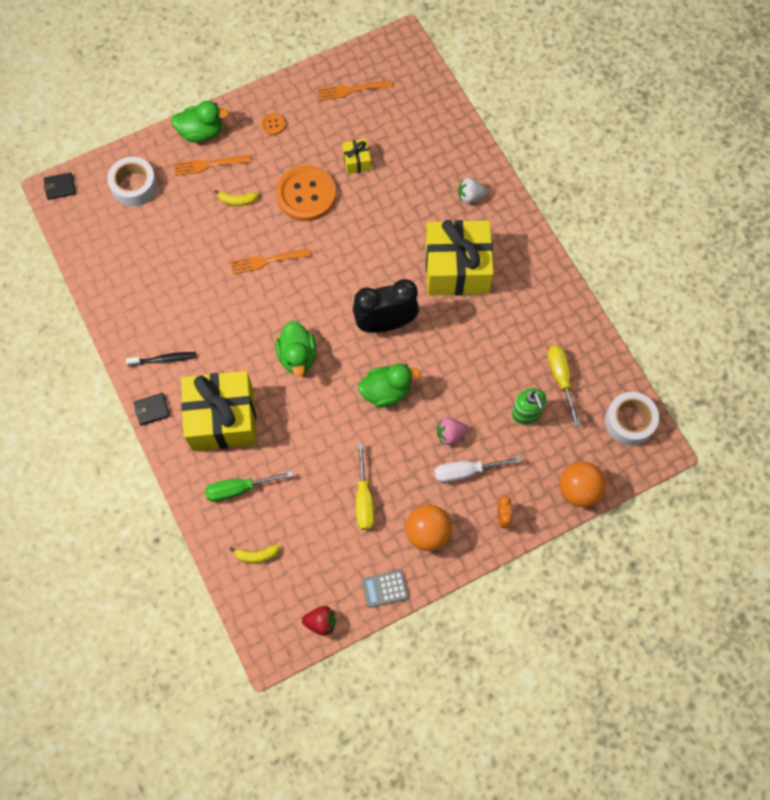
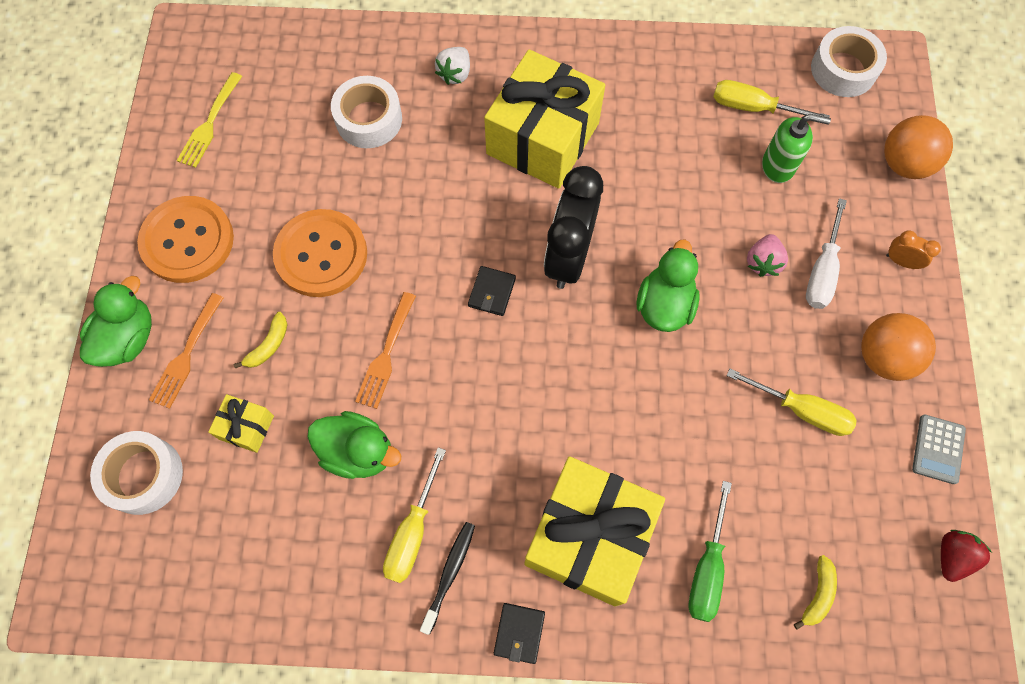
camera: 60 degrees left, 0 degrees up
black wallet [44,172,76,200] -> black wallet moved to [468,266,516,316]
orange button [261,113,285,135] -> orange button [137,196,234,283], size x2.45
green duck [275,321,316,377] -> green duck moved to [307,411,401,479]
orange fork [318,80,393,101] -> yellow fork [177,72,242,168]
yellow gift [342,139,371,174] -> yellow gift moved to [208,394,274,453]
none -> white tape [331,76,402,148]
none -> yellow screwdriver [383,447,446,583]

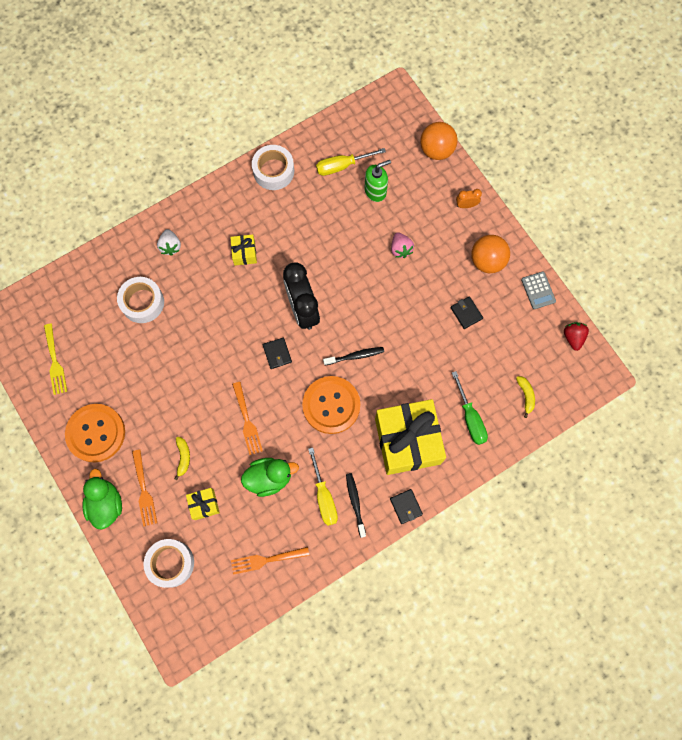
camera: 35 degrees left, 5 degrees up
orange button [273,209,367,297] -> orange button moved to [302,376,360,434]
yellow gift [484,50,605,189] -> yellow gift [230,235,257,265], size x0.43
green duck [637,240,700,332] -> none
yellow screwdriver [727,369,857,436] -> black wallet [451,296,483,329]
white screwdriver [806,198,847,309] -> none
white tape [811,26,887,97] -> white tape moved to [252,145,294,190]
none -> orange fork [231,547,309,575]
none -> black toothbrush [323,347,384,365]

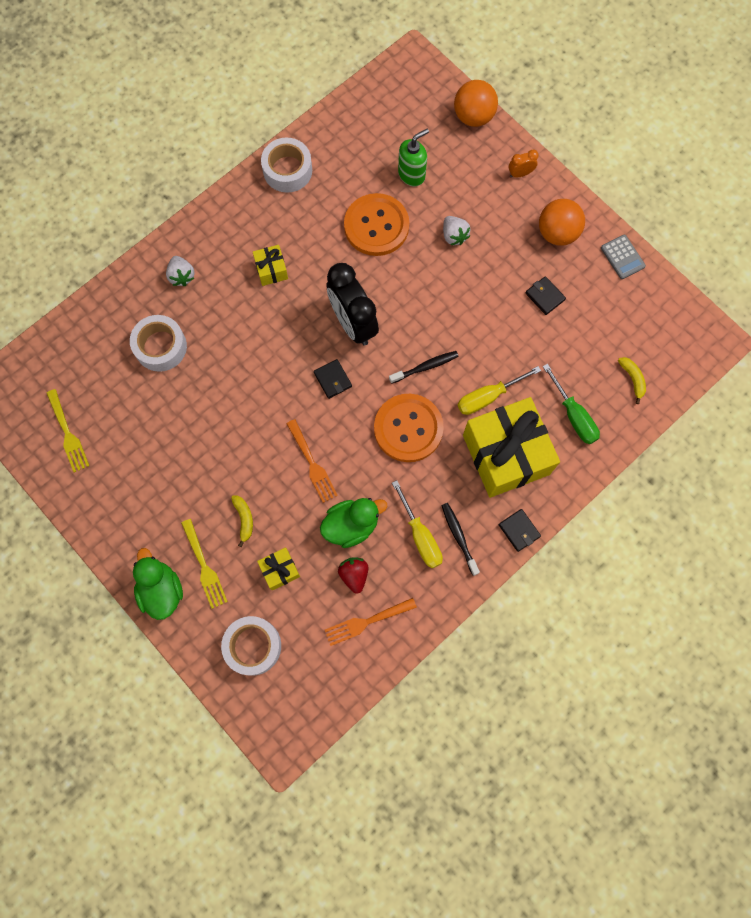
camera: 10 degrees left, 0 degrees up
orange button [65,404,125,462] -> orange button moved to [344,193,409,256]
orange fork [132,450,157,527] -> yellow fork [181,519,228,609]
yellow screwdriver [316,148,386,176] -> yellow screwdriver moved to [458,366,541,415]
pink strawberry [391,232,414,258] -> white strawberry [443,216,471,245]
red strawberry [564,322,589,351] -> red strawberry moved to [338,558,368,594]

